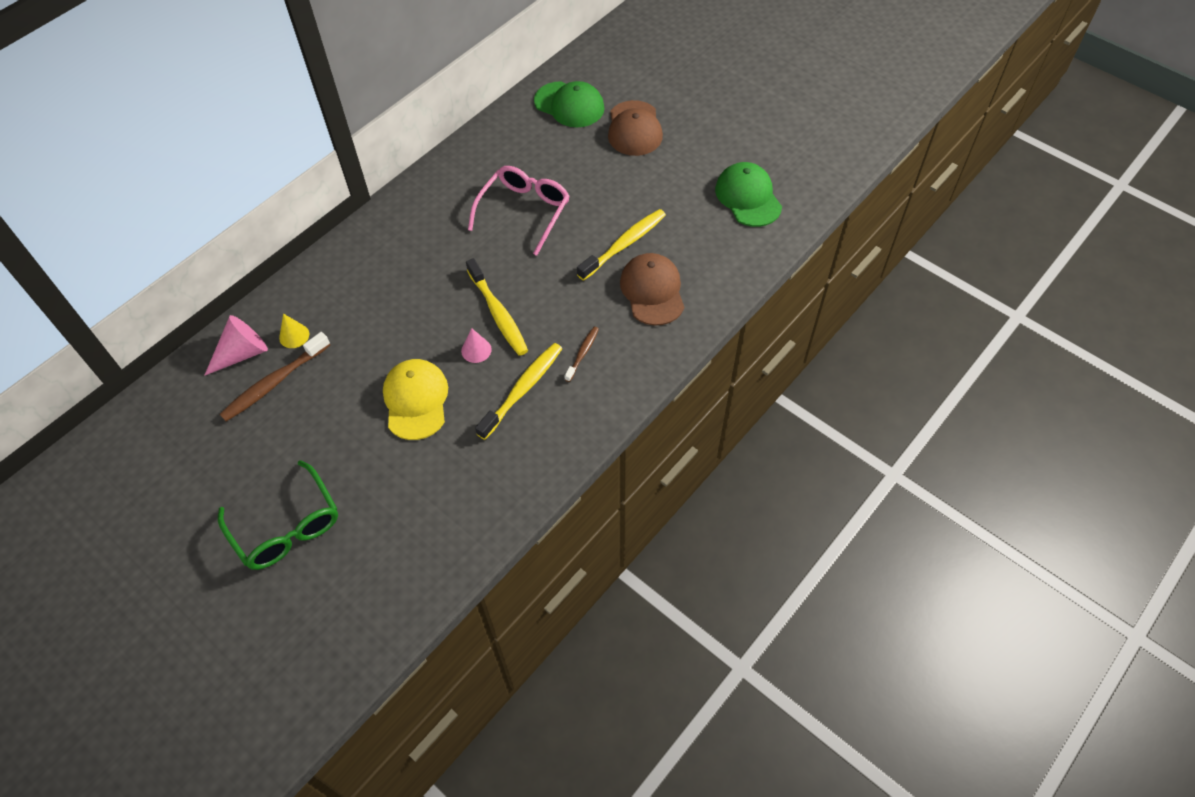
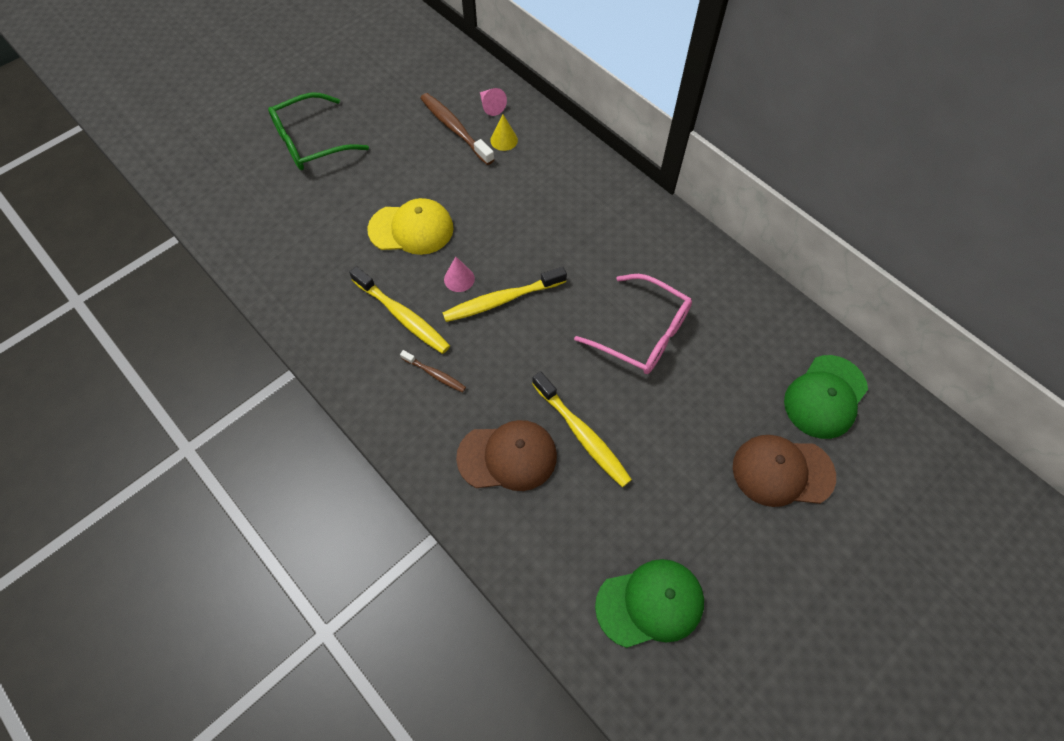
camera: 95 degrees right, 5 degrees up
pink cone [204,315,268,376] -> pink cone [480,88,507,116], size x0.62

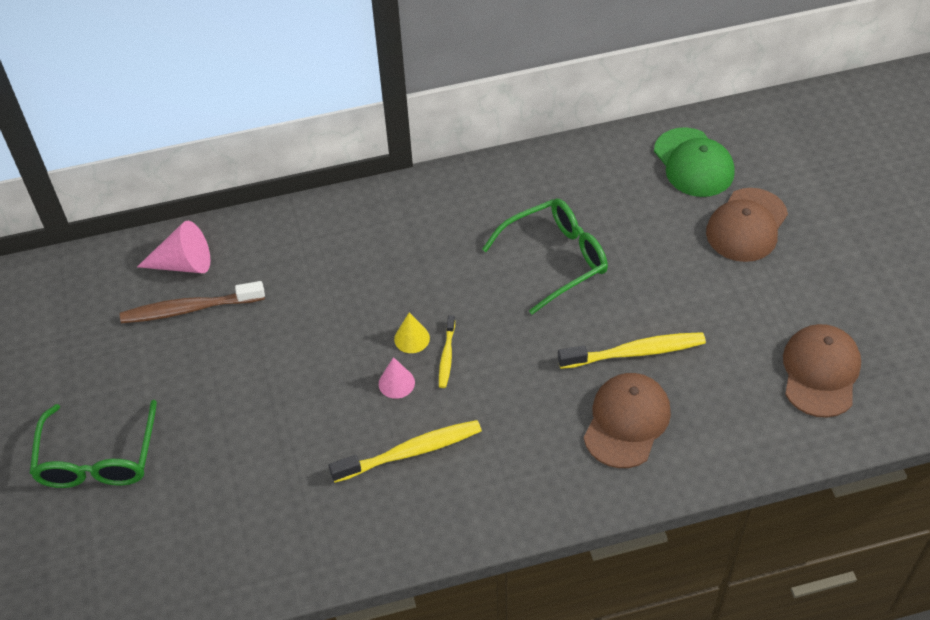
camera: 60 degrees left, 10 degrees down
yellow cap [367,198,454,255] -> none
brown toothbrush [400,350,466,392] -> none
yellow toothbrush [443,266,567,322] -> yellow toothbrush [439,315,455,388], size x0.55
pink cone [480,88,507,116] -> pink cone [137,221,210,273], size x1.61
yellow cone [490,114,518,151] -> yellow cone moved to [394,312,430,353]
pink glasses [574,274,692,374] -> green glasses [482,199,608,315]
green cap [595,559,704,648] -> brown cap [783,324,861,418]

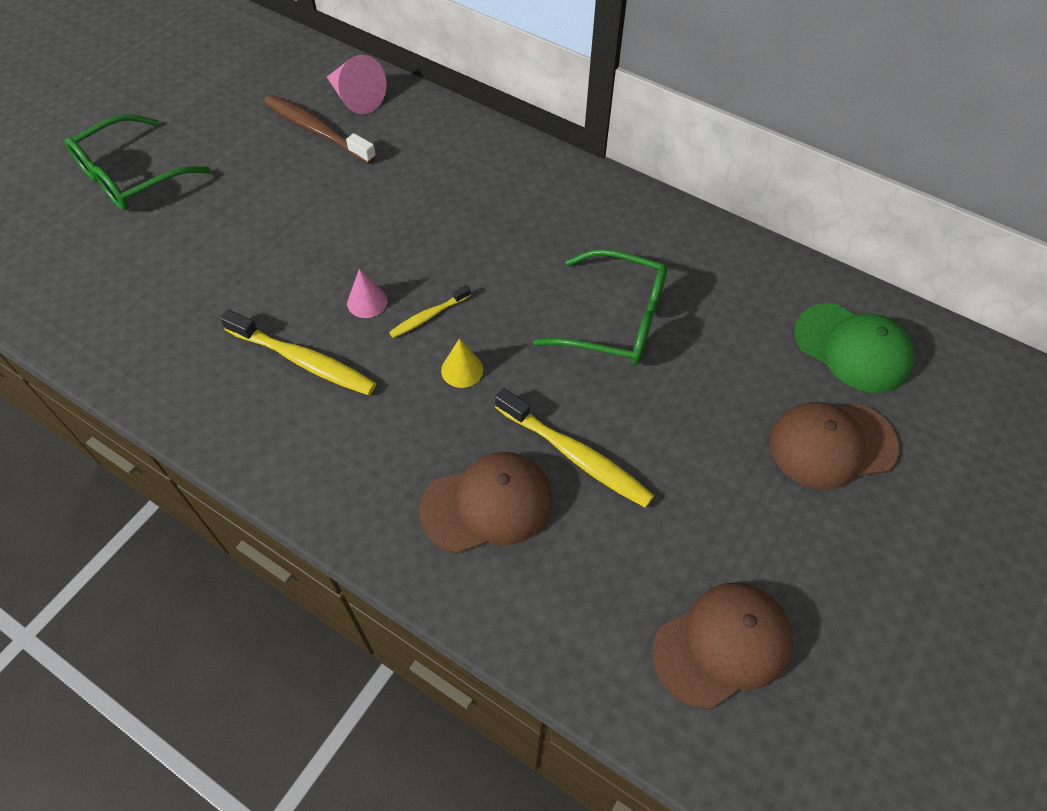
camera: 45 degrees right, 5 degrees up
yellow cone [394,312,430,353] -> yellow cone moved to [441,339,483,388]
green cap [654,127,735,197] -> green cap turned 75 degrees counterclockwise [794,303,914,393]

